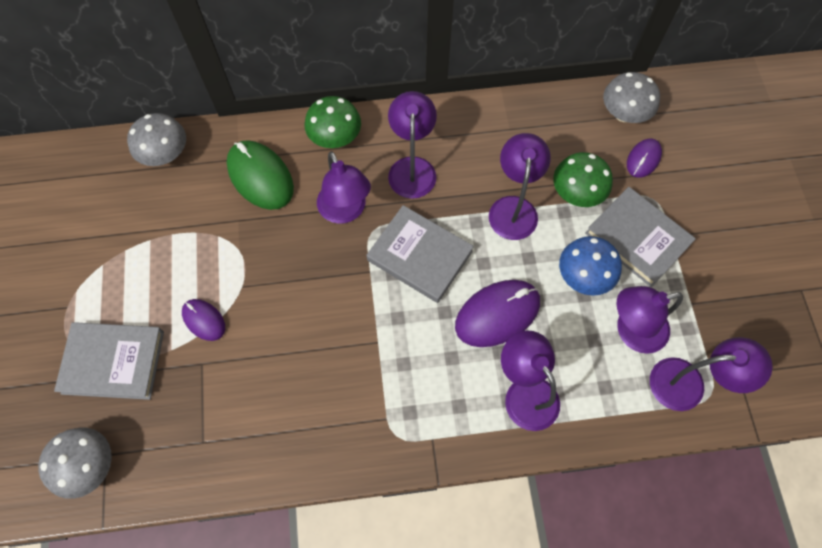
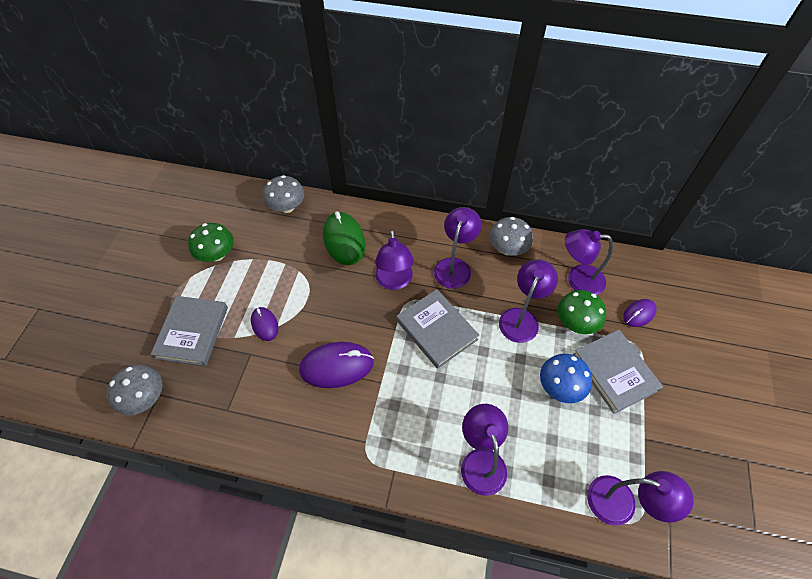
camera: 20 degrees right, 10 degrees down
grey book [54,322,164,400] -> grey book turned 75 degrees clockwise [151,296,228,366]
green mushroom [304,96,361,148] -> green mushroom moved to [188,223,234,262]
purple mouse [455,280,540,347] -> purple mouse moved to [299,342,374,388]
grey mushroom [603,72,660,123] -> grey mushroom moved to [489,217,533,256]
purple lamp [616,286,683,354] -> purple lamp moved to [565,229,613,295]

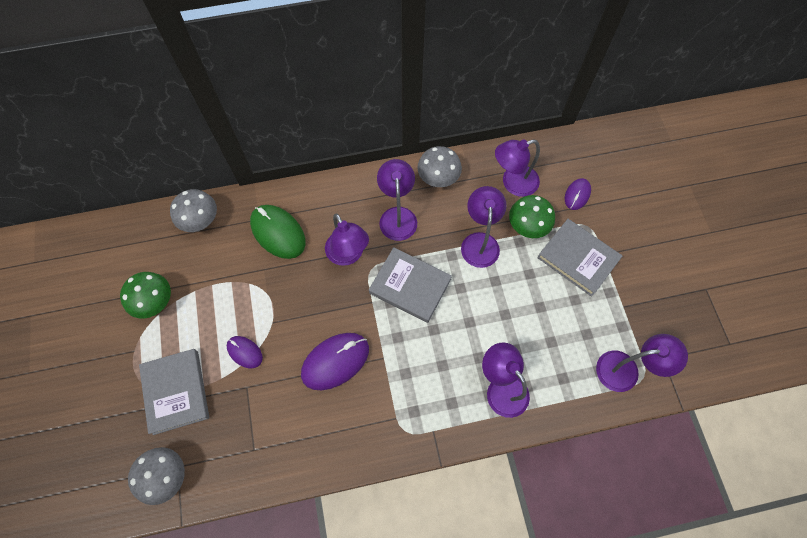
camera: 25 degrees left, 10 degrees up
blue mushroom [540,354,592,403] -> none

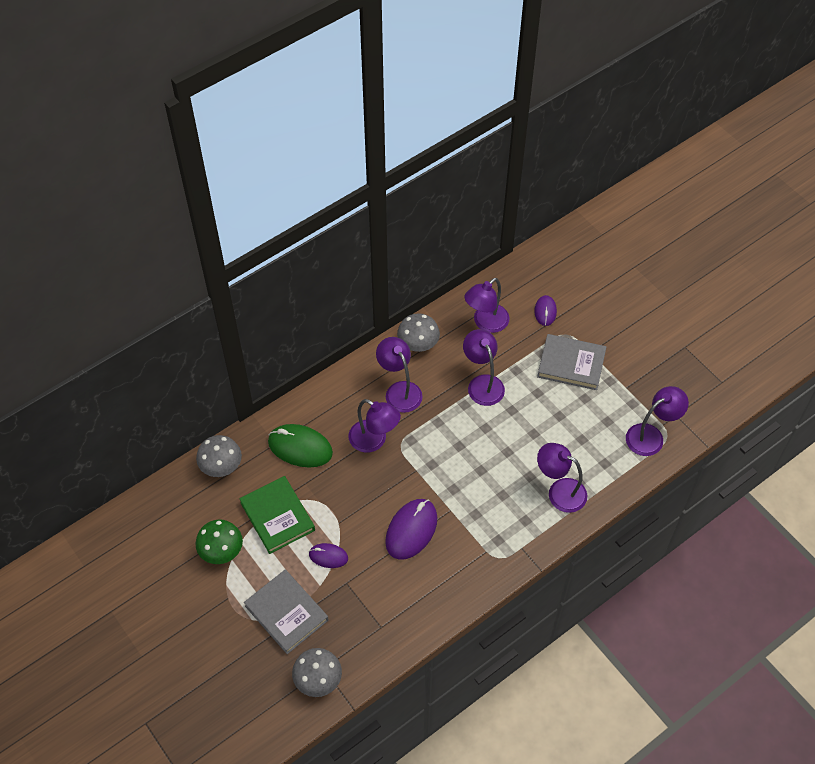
camera: 25 degrees left, 10 degrees down
grey book [369,247,452,323] -> none
green mushroom [509,195,555,238] -> none
none -> green book [239,476,315,554]

